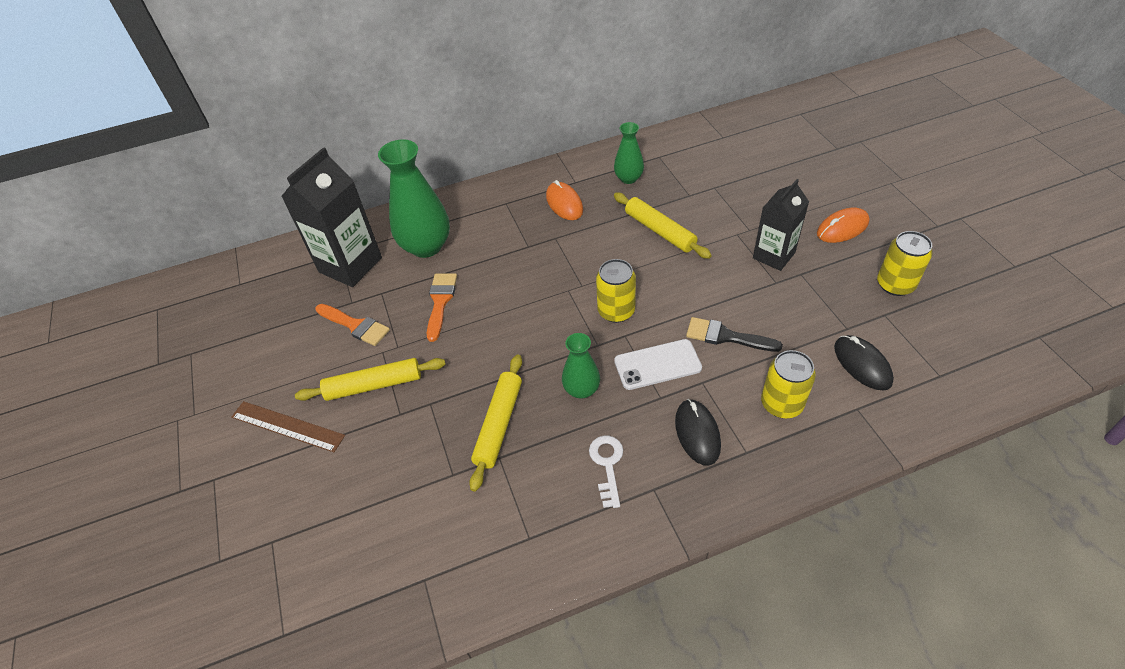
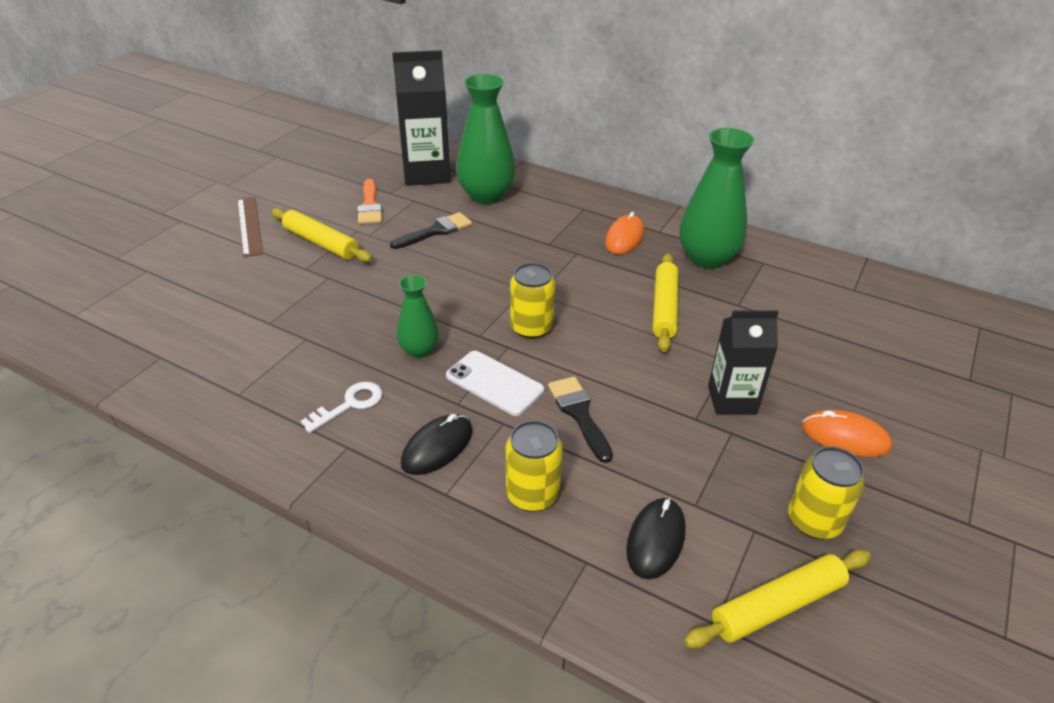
camera: 45 degrees right, 10 degrees down
orange brush [427,273,457,342] -> black brush [390,212,472,249]
yellow rolling pin [469,354,522,492] -> yellow rolling pin moved to [684,550,871,648]
green vase [614,122,644,184] -> green vase [680,128,754,269], size x1.81

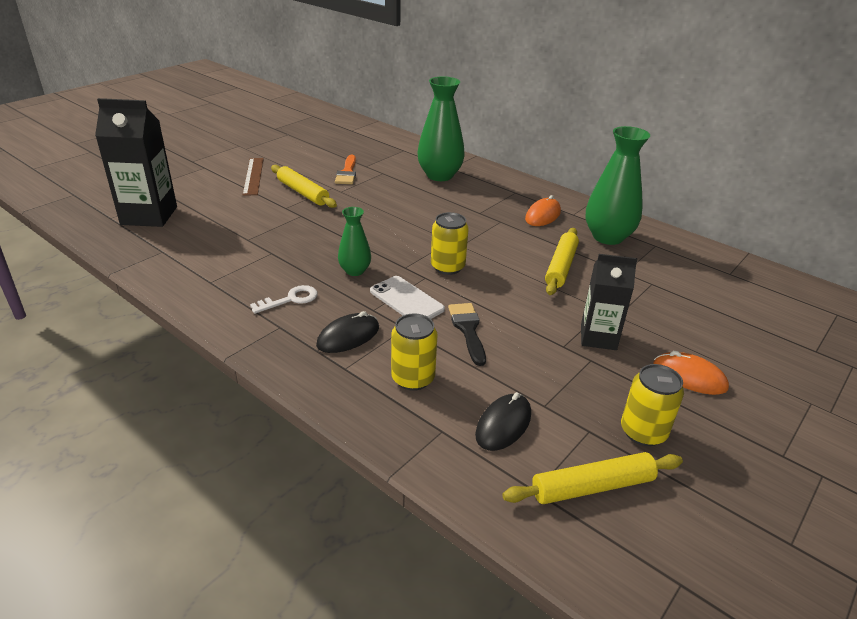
camera: 10 degrees right, 5 degrees down
black brush [390,212,472,249] -> none
black carton [392,50,450,186] -> black carton moved to [95,98,177,227]

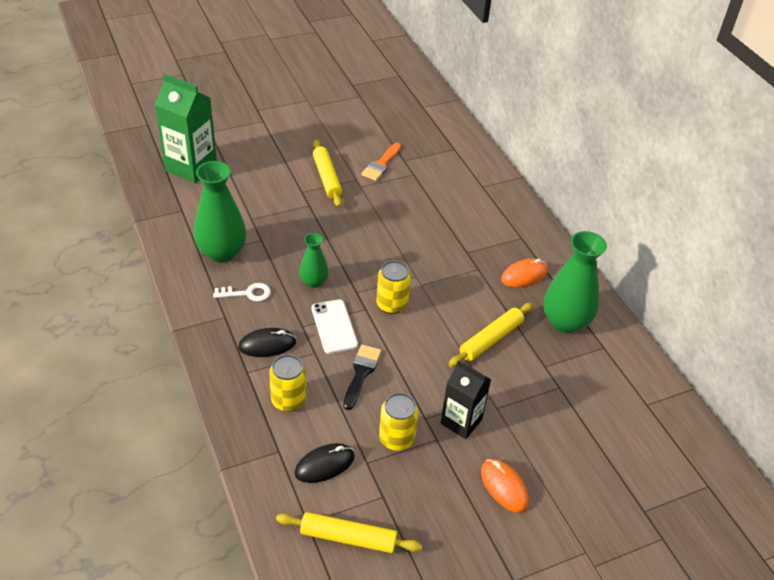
camera: 25 degrees right, 10 degrees up
black carton [95,98,177,227] -> green carton [154,74,217,183]
brown ruler [243,158,264,196] -> none
green vase [417,76,465,181] -> green vase moved to [194,161,247,263]
yellow can [621,364,684,446] -> yellow can moved to [379,393,418,451]

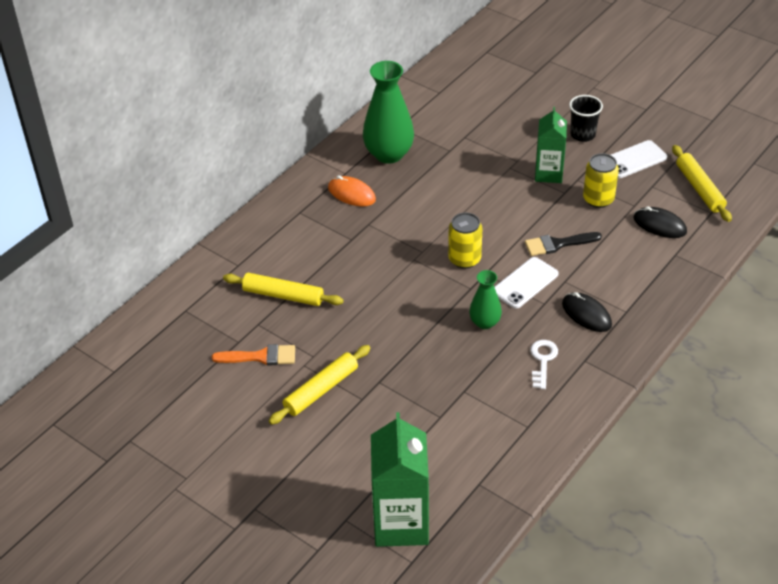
camera: 115 degrees left, 0 degrees up
green vase [194,161,247,263] -> none
white key [213,283,271,302] -> white key turned 45 degrees clockwise [530,340,558,389]
yellow can [269,355,306,412] -> none
black carton [440,360,491,439] -> green carton [535,107,567,183]
yellow rolling pin [449,303,533,367] -> yellow rolling pin moved to [223,273,344,306]
orange mouse [481,459,529,513] -> black cup [569,95,603,142]
none -> white phone [611,140,667,178]

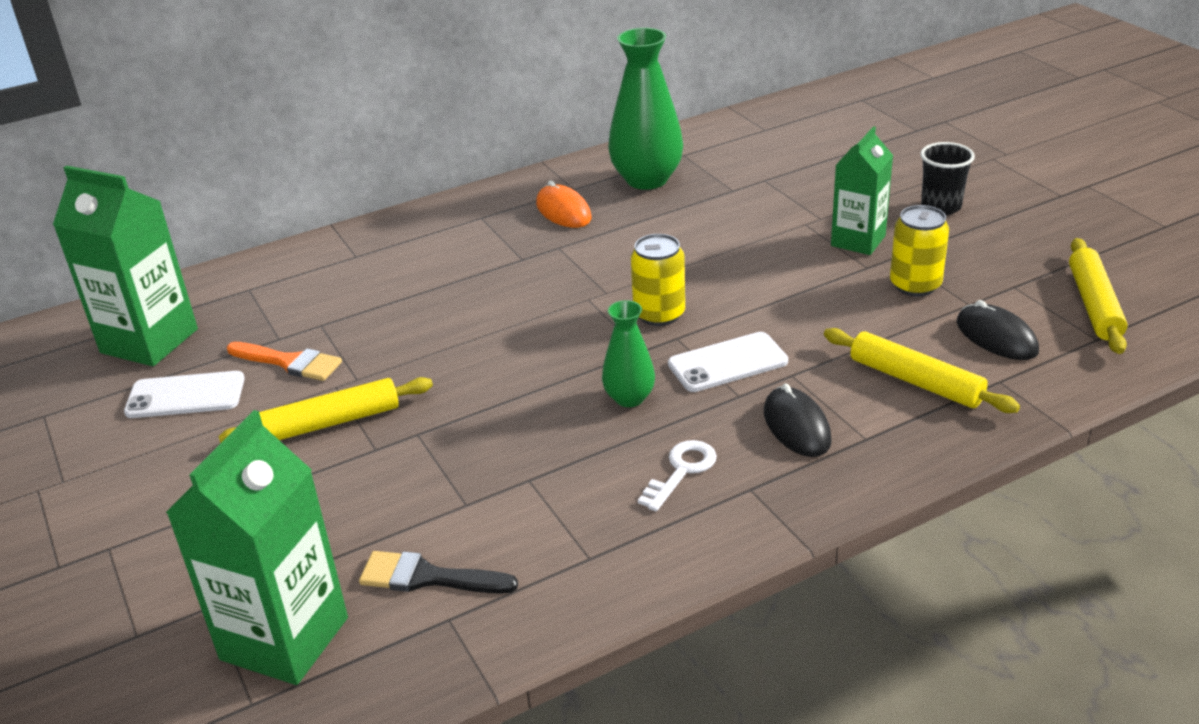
camera: 25 degrees right, 10 degrees down
yellow rolling pin [223,273,344,306] -> yellow rolling pin moved to [824,328,1020,413]
black brush [525,232,602,256] -> black brush moved to [359,551,518,594]
white phone [611,140,667,178] -> white phone moved to [124,371,245,418]
none -> green carton [53,166,198,366]

